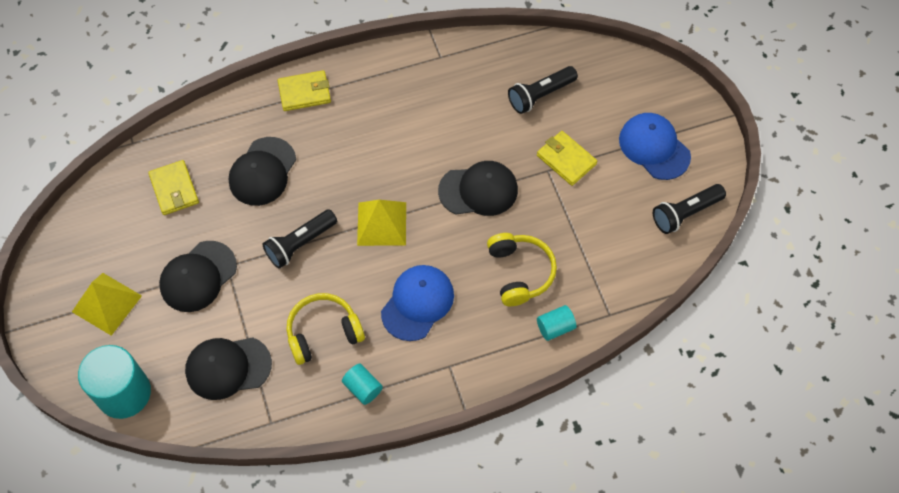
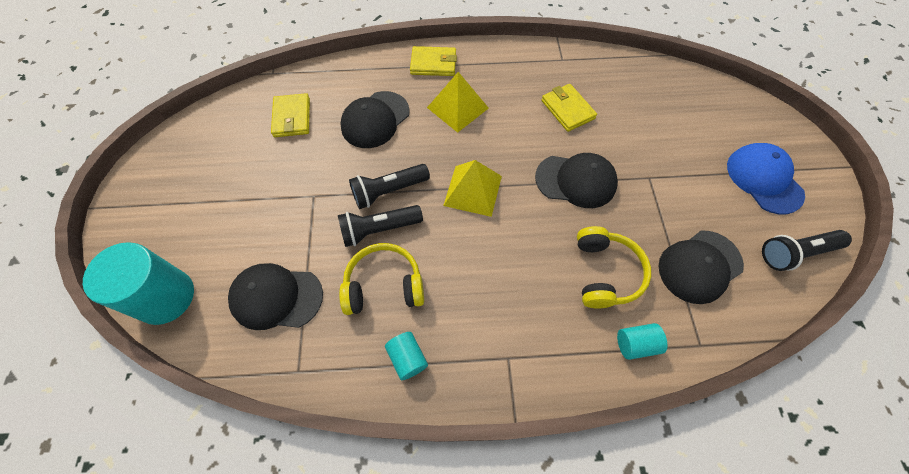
camera: 15 degrees right, 0 degrees up
yellow pyramid [72,273,142,336] -> yellow pyramid moved to [427,72,489,133]
black cap [159,241,237,312] -> black cap moved to [658,231,744,304]
blue cap [381,265,454,341] -> none
black flashlight [508,66,578,114] -> black flashlight moved to [338,205,423,247]
yellow wallet [537,131,597,186] -> yellow wallet moved to [541,84,597,132]

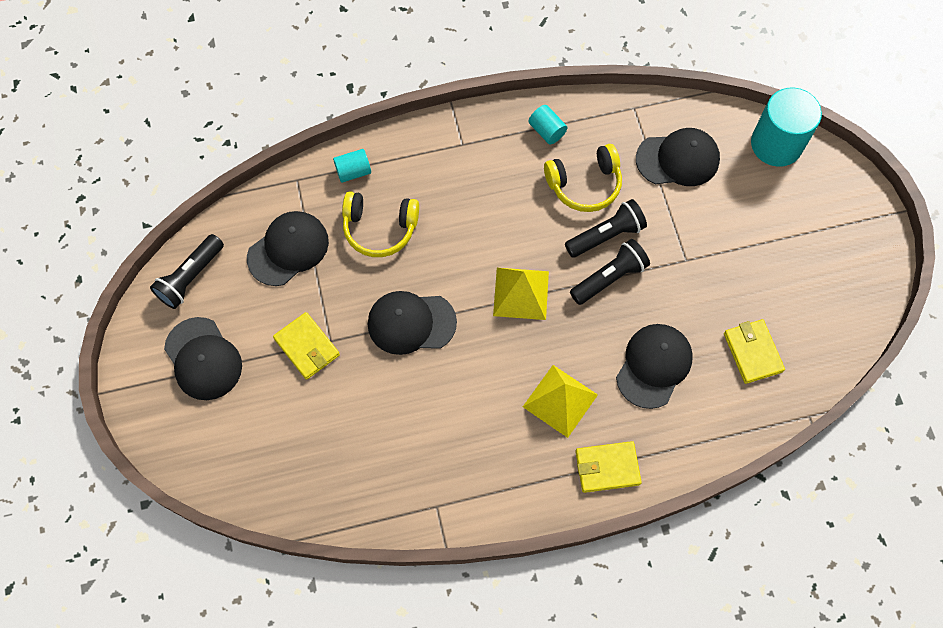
camera: 170 degrees right, 5 degrees up
yellow wallet [541,84,597,132] -> yellow wallet moved to [273,312,340,380]
yellow headphones [577,226,651,309] -> yellow headphones turned 75 degrees counterclockwise [342,191,419,257]
blue cap [727,143,805,214] -> black cap [164,317,242,400]
black flashlight [762,230,852,271] -> black flashlight turned 150 degrees clockwise [150,234,224,309]

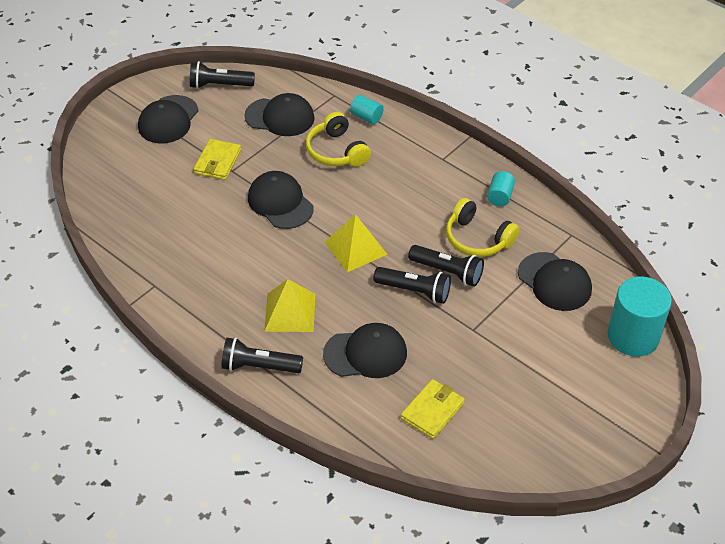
camera: 55 degrees right, 20 degrees down
yellow wallet [576,441,642,493] -> black flashlight [221,338,303,373]

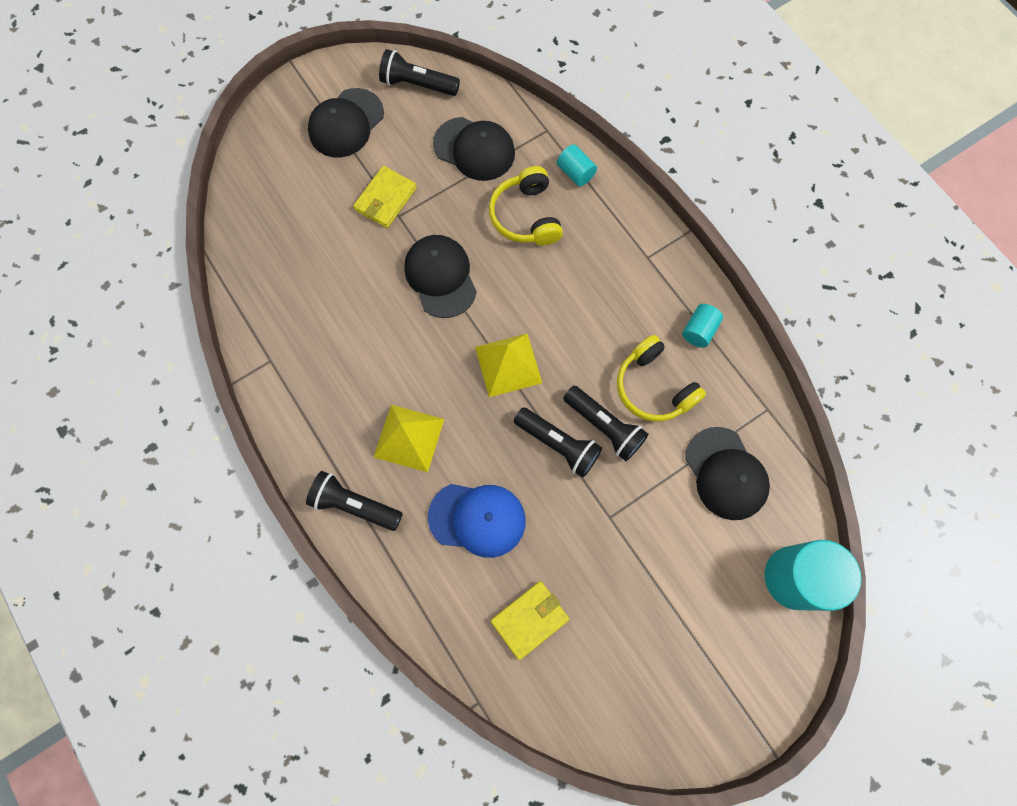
camera: 15 degrees right, 25 degrees up
black cap [323,323,407,378] -> blue cap [428,484,526,558]

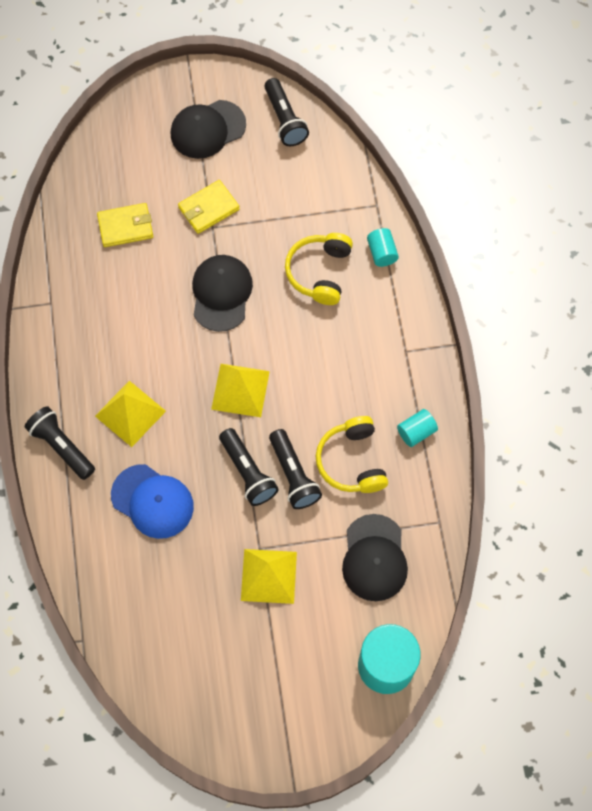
camera: 25 degrees right, 5 degrees down
black flashlight [379,49,460,96] -> black flashlight turned 150 degrees counterclockwise [264,78,309,146]
black cap [433,117,515,181] -> none
yellow wallet [491,581,569,660] -> yellow wallet moved to [97,203,153,247]
none -> yellow pyramid [241,549,297,604]

